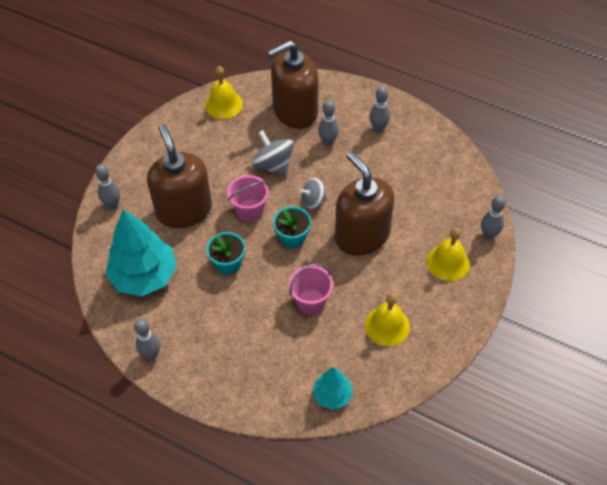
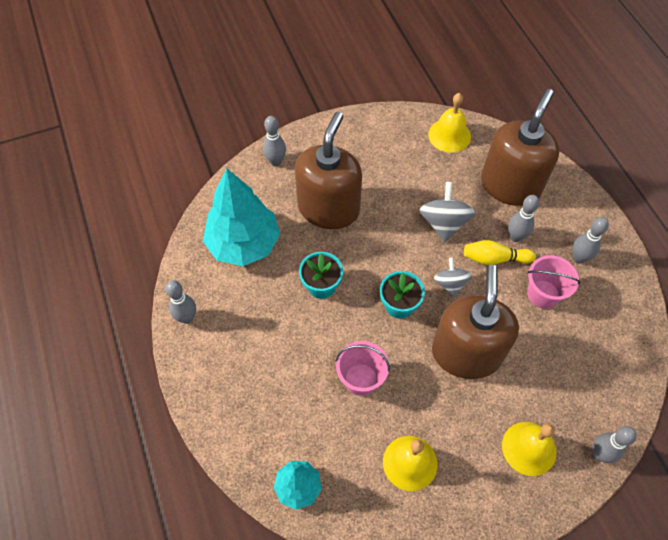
camera: 40 degrees right, 5 degrees up
pink bucket [227,175,269,222] -> pink bucket moved to [527,255,581,309]
brown soap dispenser [267,40,318,129] -> brown soap dispenser turned 105 degrees clockwise [481,89,559,206]
grey spinning top [300,178,326,209] -> grey spinning top turned 60 degrees clockwise [434,257,472,297]
none -> yellow bowling pin [464,240,536,265]

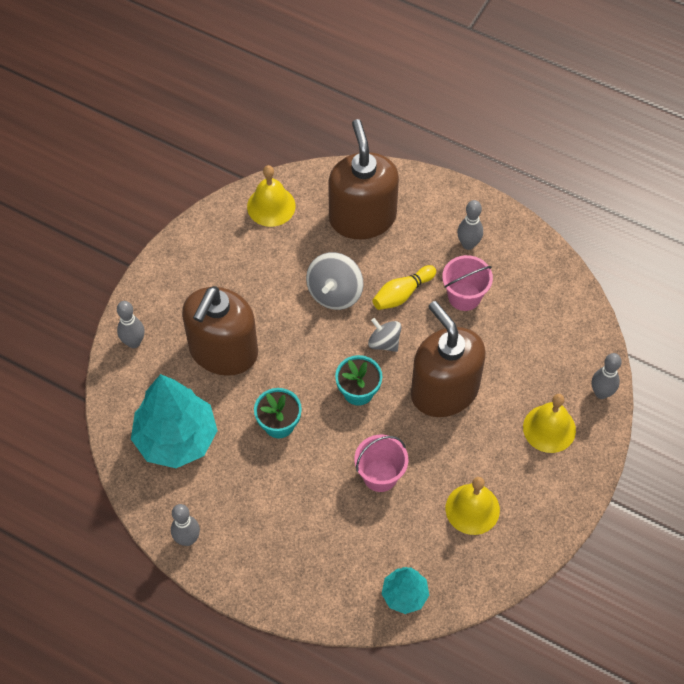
camera: 40 degrees left, 0 degrees up
brown soap dispenser [295,112,362,229] -> brown soap dispenser turned 135 degrees counterclockwise [182,286,258,376]
grey spinning top [419,182,475,242] -> grey spinning top turned 120 degrees counterclockwise [306,252,364,310]
grey bowling pin [508,195,539,242] -> none

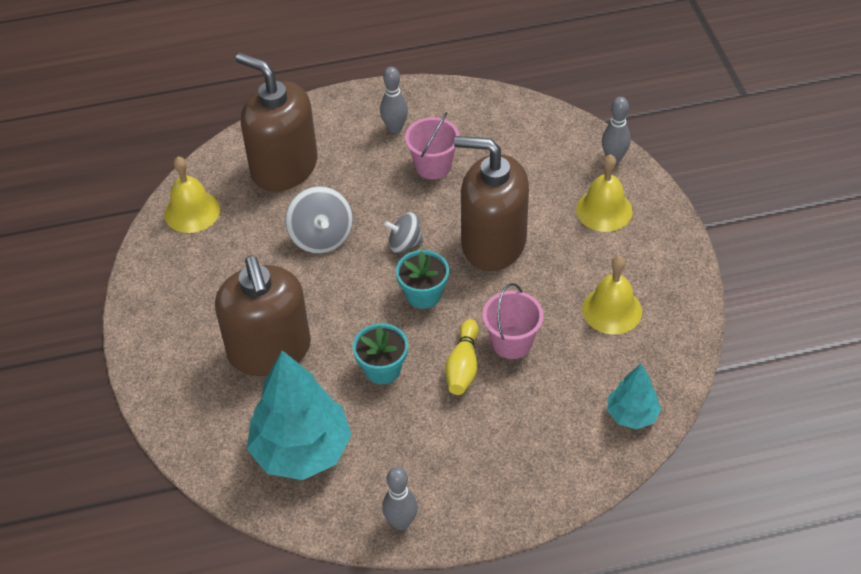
camera: 40 degrees left, 10 degrees down
grey bowling pin [117,301,144,348] -> none
yellow bowling pin [372,265,436,310] -> yellow bowling pin moved to [445,319,478,395]

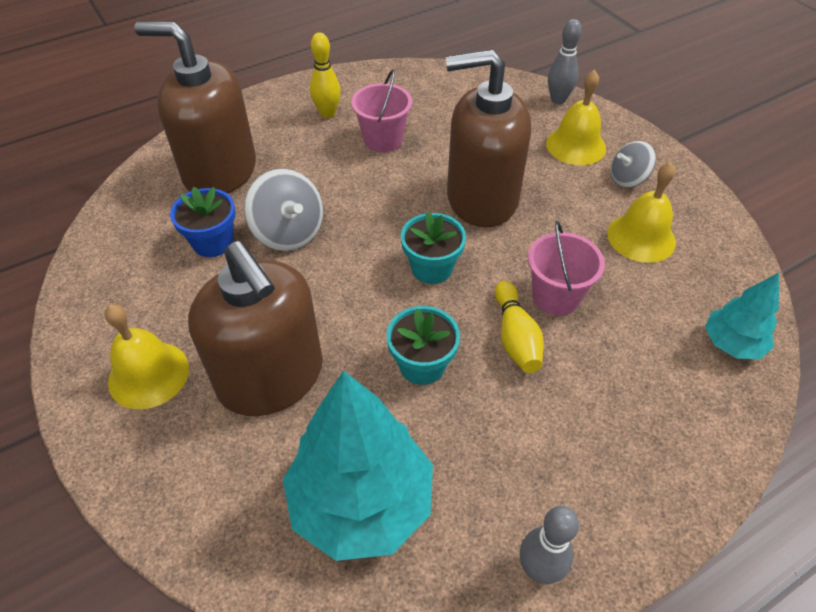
camera: 20 degrees left, 0 degrees up
yellow bell [164,156,220,233] -> yellow bell moved to [104,304,189,410]
grey bowling pin [380,67,408,133] -> yellow bowling pin [310,33,341,118]
grey spinning top [384,212,424,253] -> grey spinning top moved to [611,141,656,188]
none -> blue flower pot [170,187,236,257]

